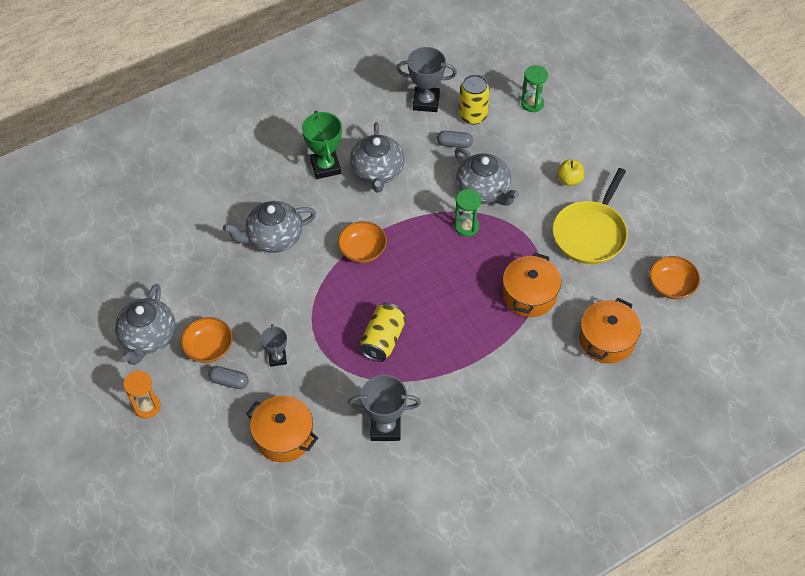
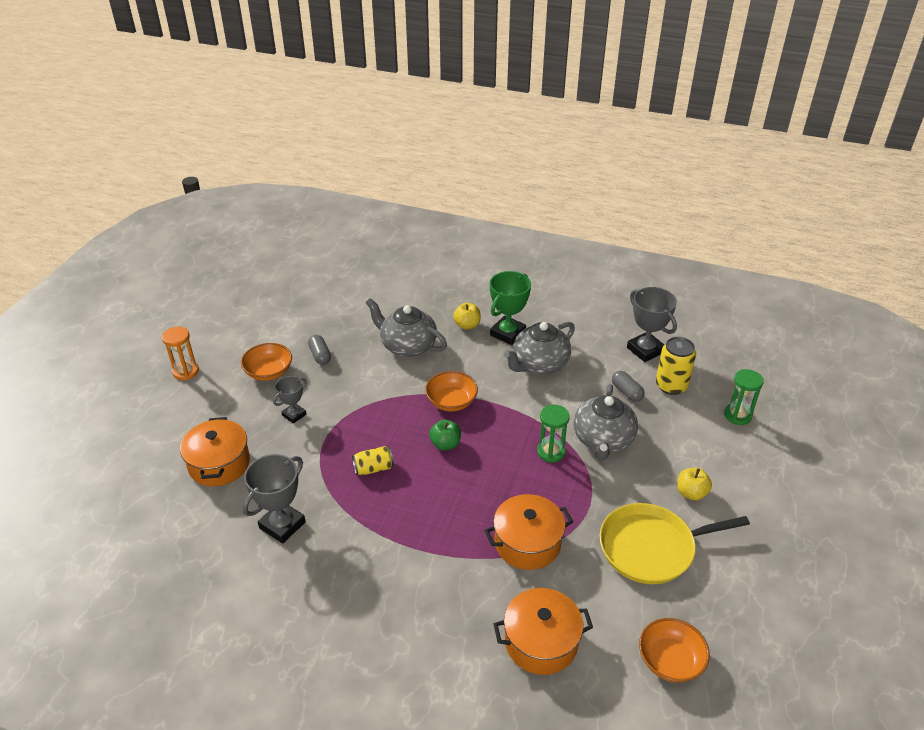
camera: 50 degrees right, 15 degrees down
grey teapot [115,284,176,365] -> none
grey capsule [208,366,249,389] -> grey capsule moved to [308,335,331,365]
grey trophy [348,375,421,441] -> grey trophy turned 75 degrees clockwise [243,454,306,544]
yellow can [360,303,406,362] -> yellow can [352,446,394,476], size x0.65
none -> green apple [429,419,461,450]
none -> yellow apple [453,303,481,330]

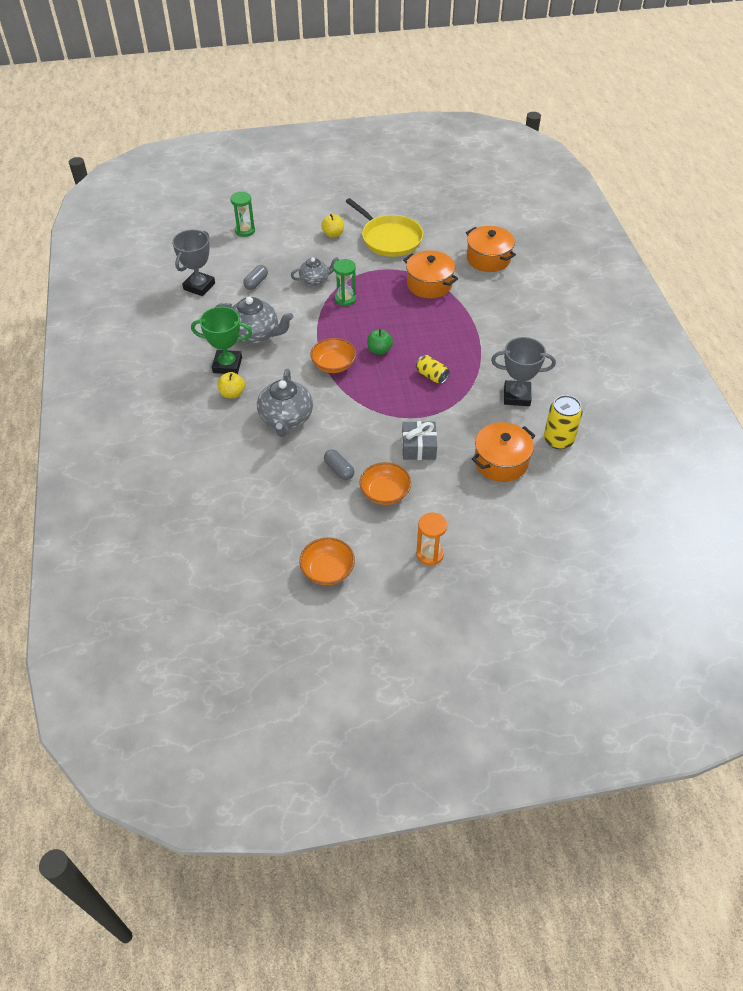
camera: 120 degrees left, 10 degrees up
grey trophy [273,376,307,424] -> grey gift [402,421,437,460]
grey capsule [308,335,331,365] -> grey capsule turned 75 degrees counterclockwise [324,449,355,480]
grey teapot [574,384,638,460] -> grey teapot [291,257,339,286], size x0.62
orange bowl [639,618,710,683] -> orange bowl moved to [299,538,355,585]
yellow can [656,337,696,395] -> yellow can moved to [544,395,583,449]

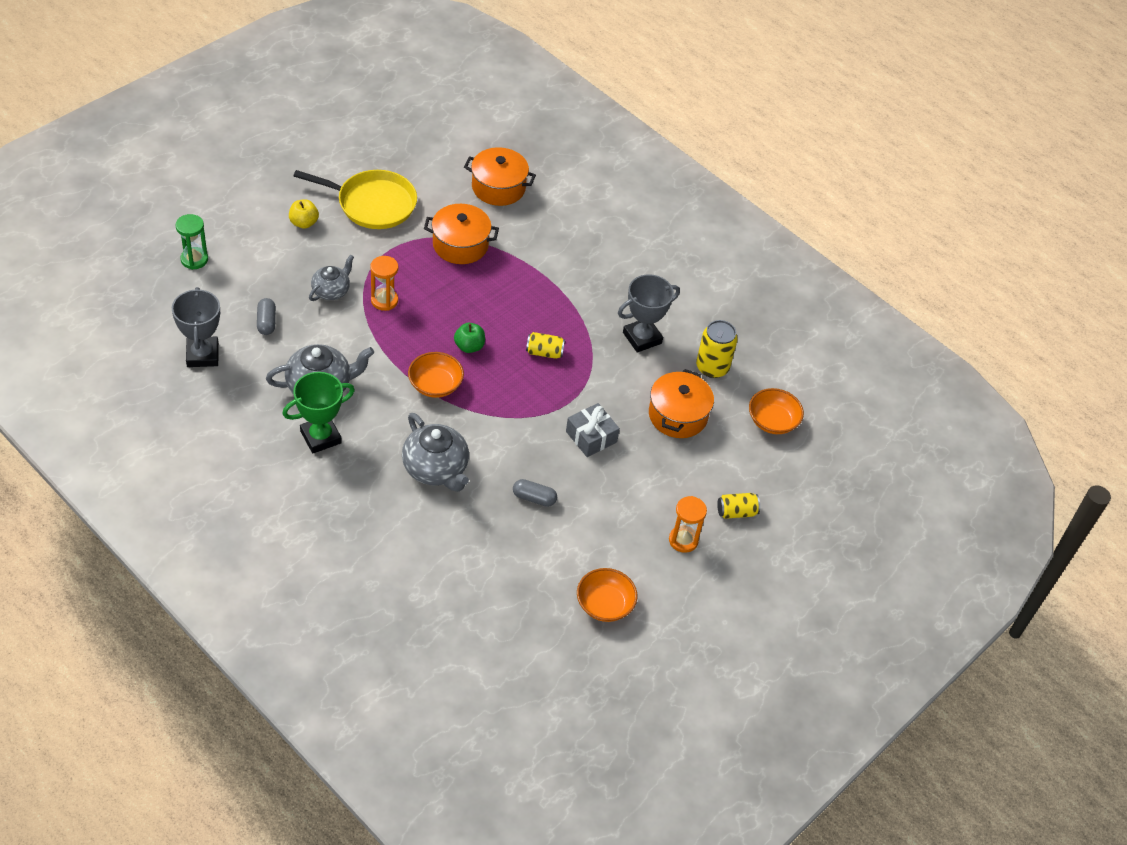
camera: 40 degrees left, 0 degrees up
yellow apple [218,372,245,398] -> none
green hourglass [333,259,356,306] -> orange hourglass [370,256,398,311]
orange bowl [359,462,411,505] -> orange bowl moved to [749,388,804,434]
none -> yellow can [717,493,760,519]

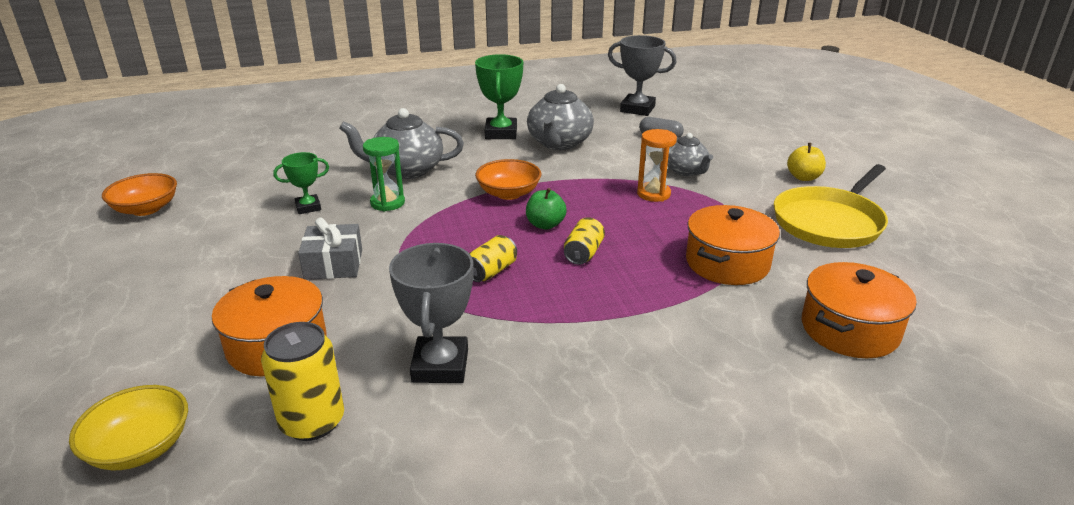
camera: 125 degrees right, 20 degrees down
green hourglass [175,214,208,270] -> green hourglass moved to [363,137,405,211]
grey capsule [513,479,557,507] -> green trophy [273,152,329,214]
orange hourglass [669,496,707,553] -> none
yellow can [717,493,760,519] -> yellow can moved to [564,217,605,265]
orange bowl [749,388,804,434] -> yellow bowl [69,385,188,470]

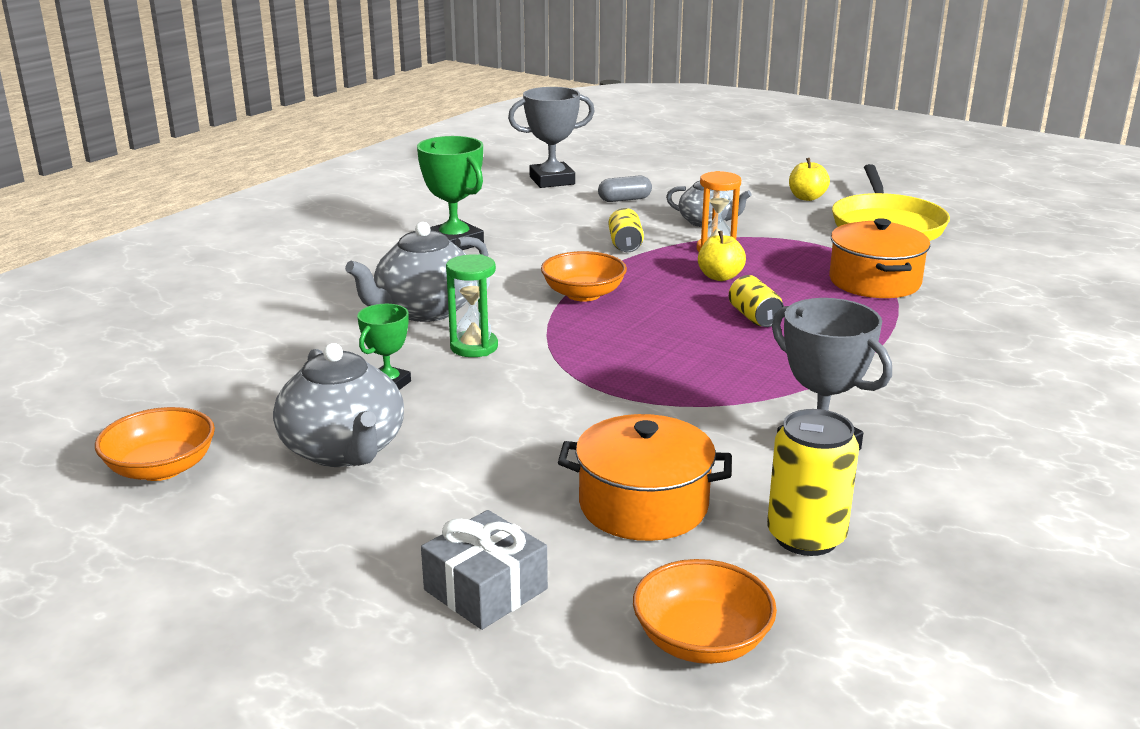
camera: 40 degrees left, 5 degrees down
yellow bowl [69,385,188,470] -> orange bowl [633,559,777,664]
grey gift [298,218,362,280] -> grey gift moved to [421,510,548,630]
yellow can [469,235,517,282] -> yellow can moved to [608,208,644,252]
green apple [526,188,567,230] -> none
grey teapot [527,84,594,150] -> grey teapot moved to [273,343,404,467]
orange pot [802,262,917,358] -> none
none -> yellow apple [698,231,746,281]

